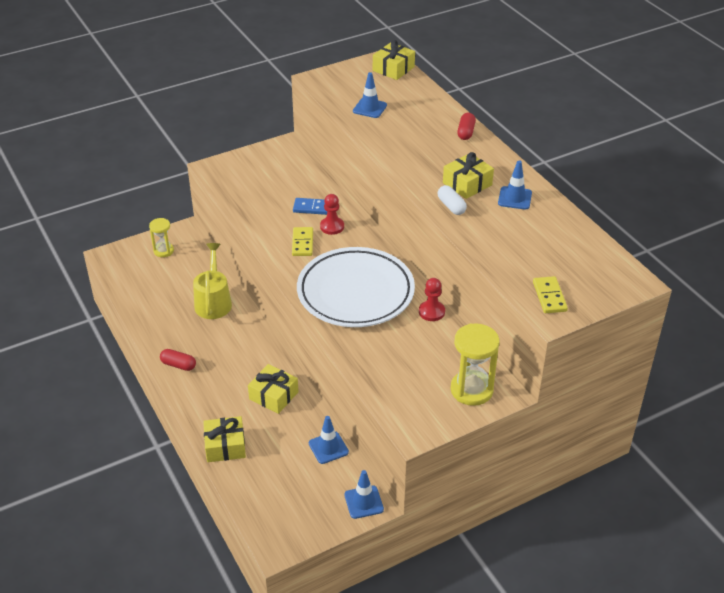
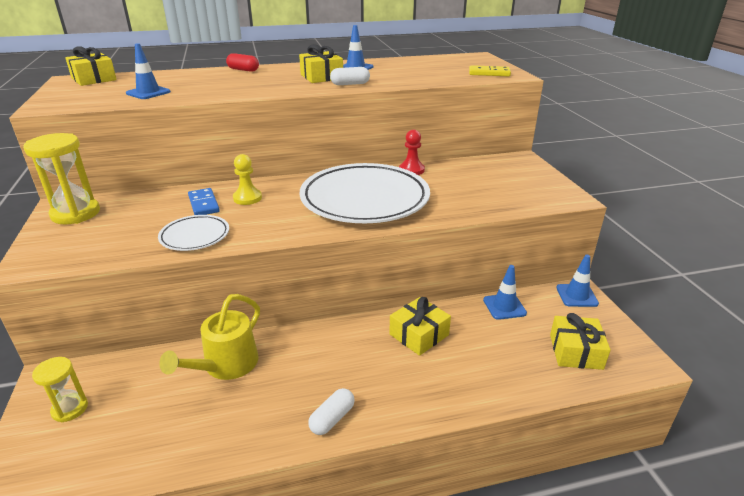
camera: 75 degrees left, 10 degrees down
red capsule [160,349,196,371] -> white capsule [308,388,355,435]
yellow watering can [193,243,232,319] -> yellow watering can turned 75 degrees counterclockwise [159,294,260,380]
yellow gift [203,416,246,462] -> yellow gift moved to [550,313,611,370]
yellow domino [292,227,313,256] -> none
blue domino [293,198,327,215] -> blue domino turned 45 degrees counterclockwise [188,188,220,215]
red pawn [320,194,344,235] -> yellow pawn [233,154,262,205]
yellow hourglass [451,323,500,406] -> yellow hourglass moved to [23,133,100,224]
none -> white plate [158,215,229,251]

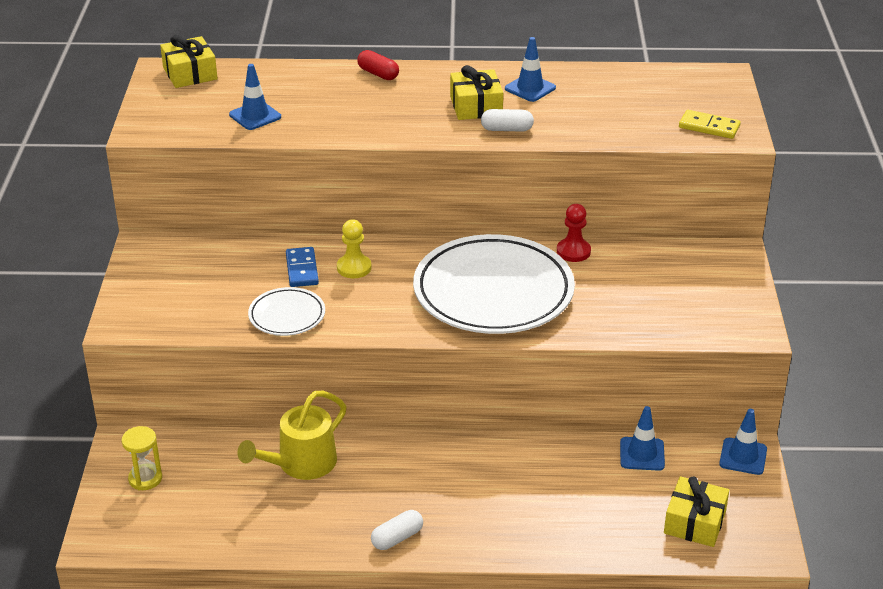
camera: 15 degrees right, 5 degrees up
yellow hourglass [23,133,100,224] -> none
yellow gift [389,297,451,356] -> none

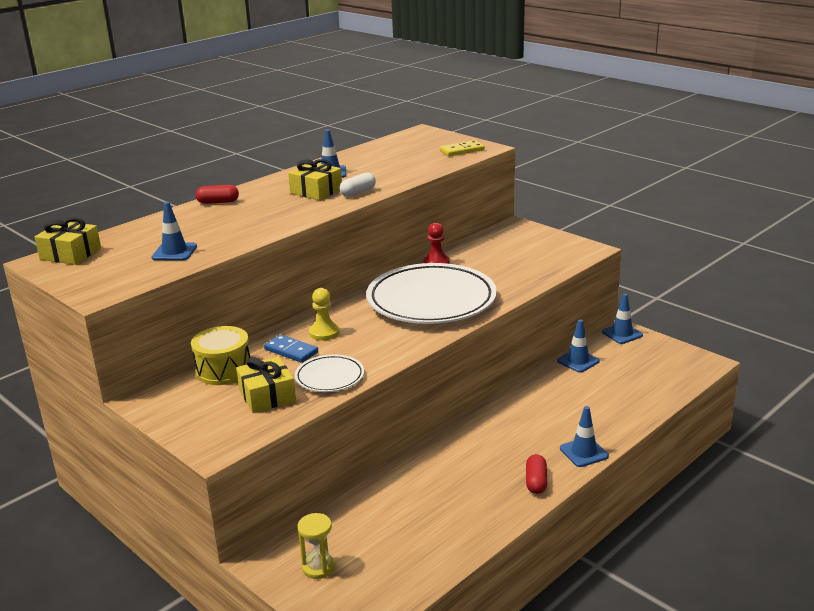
camera: 45 degrees left, 10 degrees down
yellow watering can [237,391,346,480] -> none
white capsule [371,510,423,550] -> red capsule [526,454,547,494]
yellow gift [664,476,729,547] -> yellow gift moved to [236,357,296,413]
none -> yellow drum [191,326,251,385]
none -> blue traffic cone [560,406,609,467]

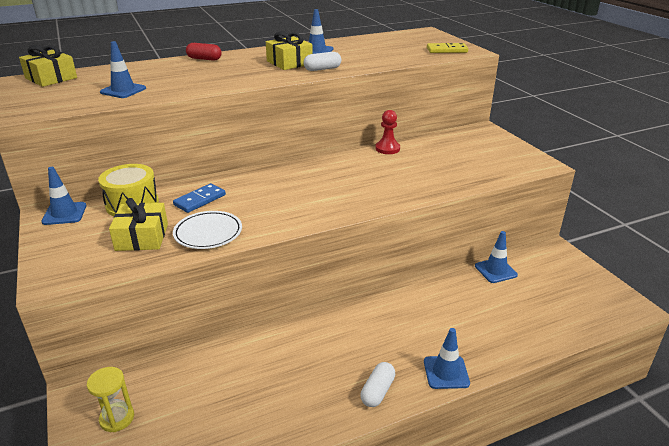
camera: 20 degrees right, 5 degrees up
blue domino [264,334,318,363] -> blue domino turned 75 degrees clockwise [173,183,226,213]
yellow pawn [309,288,339,341] -> none
white plate [366,263,497,324] -> none
red capsule [526,454,547,494] -> white capsule [360,362,396,407]
blue traffic cone [602,294,643,344] -> blue traffic cone moved to [41,167,86,225]

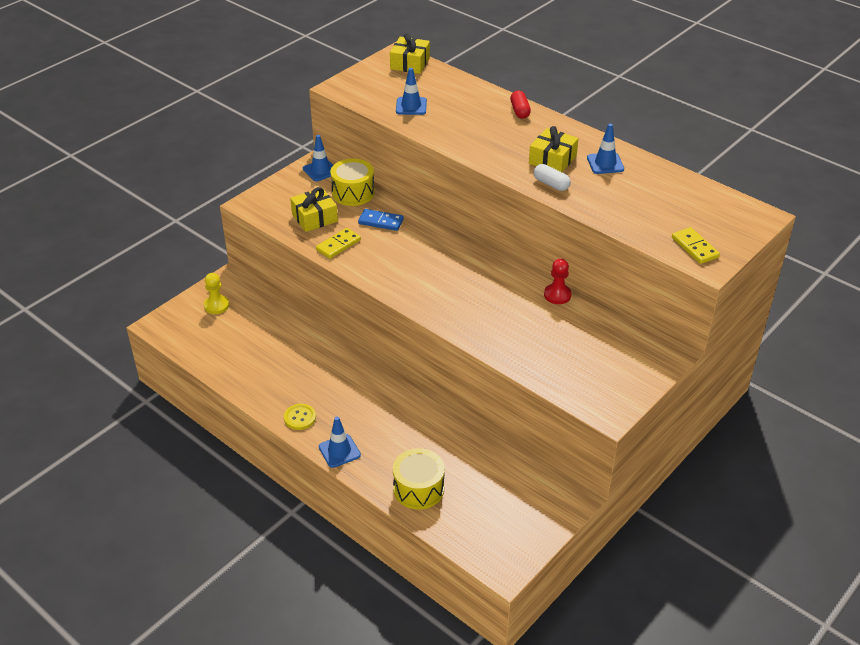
camera: 65 degrees right, 10 degrees up
yellow hourglass [87,367,134,432] -> yellow pawn [204,273,229,314]
white plate [173,211,242,249] -> yellow domino [316,228,361,259]
white capsule [360,362,396,407] -> yellow button [284,404,316,430]
blue traffic cone [475,231,518,283] -> none
none -> yellow drum [393,448,445,510]

